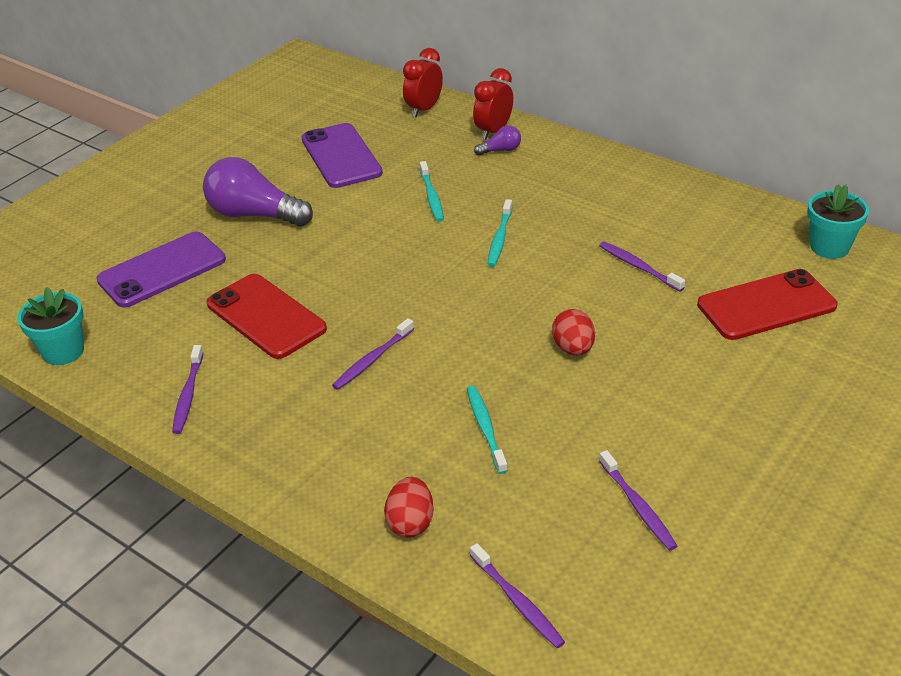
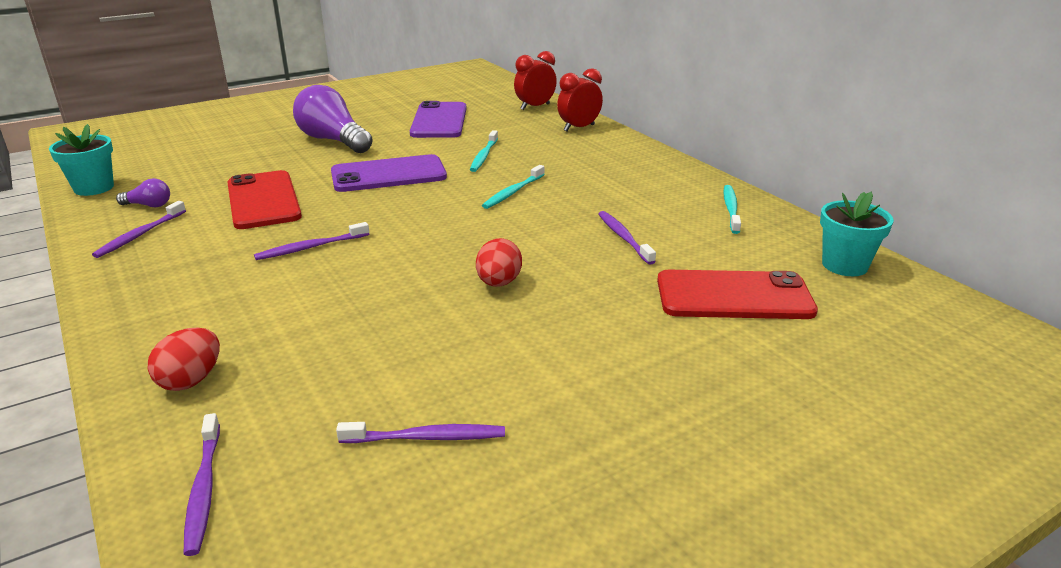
camera: 20 degrees right, 10 degrees down
purple phone [96,231,226,308] -> purple phone moved to [331,154,447,192]
turquoise toothbrush [467,386,508,474] -> turquoise toothbrush moved to [723,185,741,234]
purple light bulb [474,125,521,156] -> purple light bulb moved to [116,178,170,207]
purple toothbrush [599,450,677,551] -> purple toothbrush turned 90 degrees counterclockwise [336,422,505,443]

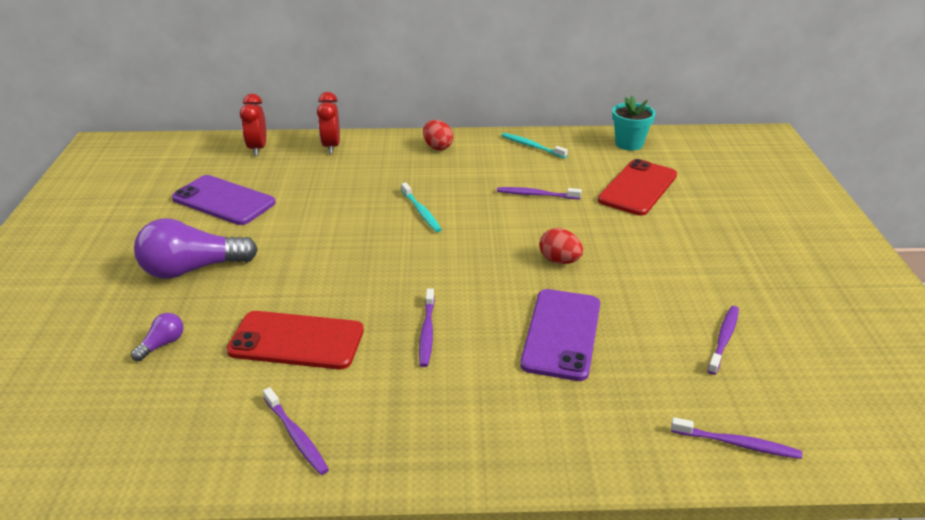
camera: 60 degrees left, 5 degrees up
turquoise flower pot [49,124,114,196] -> none
purple light bulb [116,178,170,207] -> purple light bulb moved to [131,313,183,361]
red egg [148,327,220,391] -> red egg moved to [423,120,453,150]
purple phone [331,154,447,192] -> purple phone moved to [520,289,600,381]
turquoise toothbrush [470,130,498,172] -> none

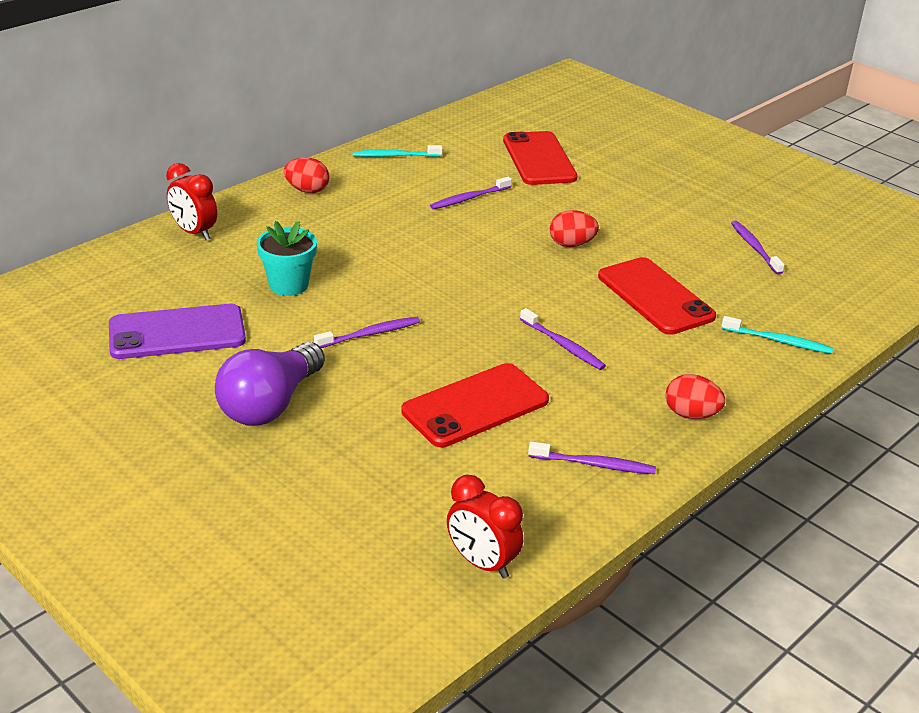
camera: 45 degrees left, 0 degrees up
purple light bulb [131,313,183,361] -> none
red clock [240,94,266,156] -> red clock moved to [447,475,523,579]
turquoise toothbrush [401,183,442,232] -> turquoise toothbrush moved to [721,316,833,354]
purple phone [520,289,600,381] -> red phone [598,257,716,335]
turquoise flower pot [612,95,655,151] -> turquoise flower pot moved to [257,221,317,296]
purple toothbrush [671,417,802,459] -> purple toothbrush moved to [314,317,420,348]
none -> red egg [665,374,725,419]

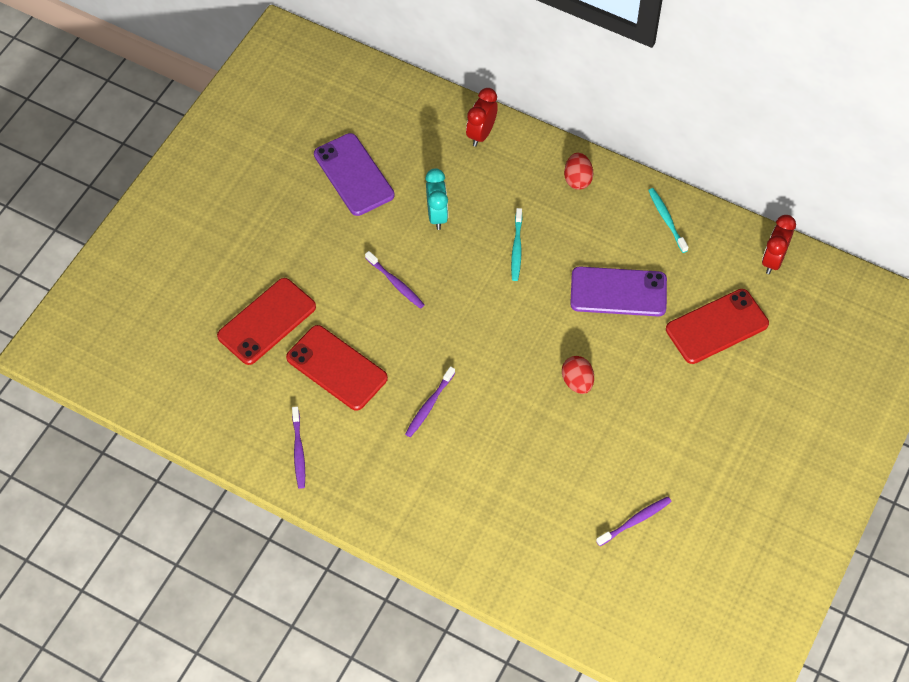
camera: 75 degrees right, 25 degrees up
purple light bulb [215,342,325,426] -> none
turquoise flower pot [257,221,317,296] -> turquoise clock [425,168,448,230]
purple toothbrush [430,177,512,209] -> purple phone [570,266,667,316]
red clock [447,475,523,579] -> red clock moved to [762,215,796,274]
red phone [598,257,716,335] -> red phone moved to [217,278,316,365]
red egg [665,374,725,419] -> none
turquoise toothbrush [721,316,833,354] -> turquoise toothbrush moved to [511,208,522,281]

